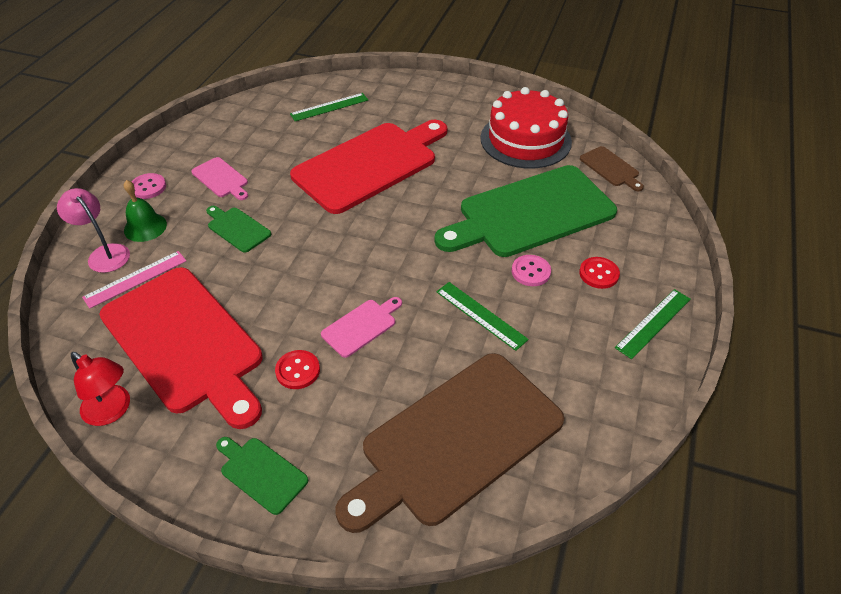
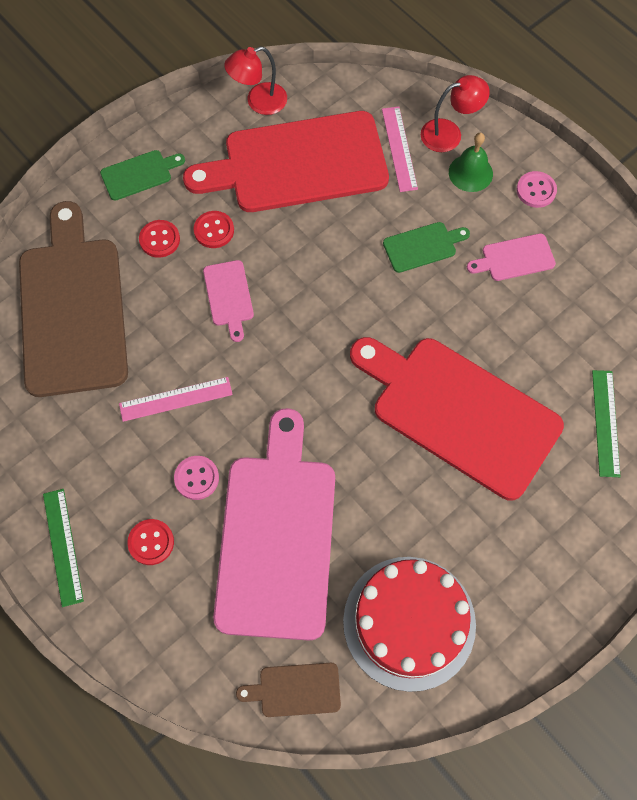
camera: 120 degrees right, 20 degrees up
pink lamp [57,188,130,273] -> red lamp [421,75,490,152]
red cutting board [290,120,447,214] -> red cutting board turned 135 degrees clockwise [350,337,564,501]
green cutting board [434,165,617,257] -> pink cutting board [213,408,335,641]
green ruler [436,282,529,351] -> pink ruler [119,377,233,422]
none -> red button [139,220,180,258]

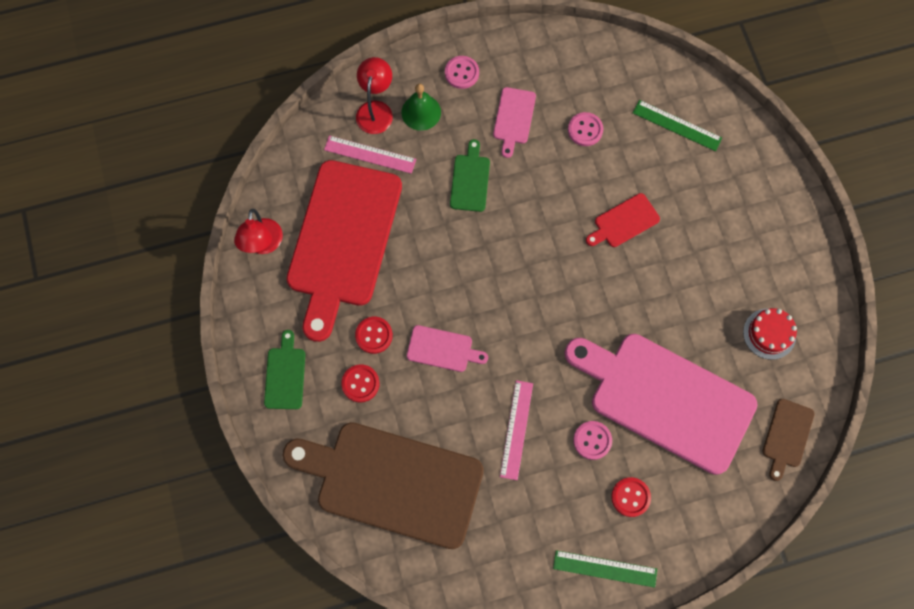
camera: 65 degrees left, 5 degrees up
red cake [343,557,476,692] -> red cake [743,308,797,360], size x0.50
red cutting board [350,337,564,501] -> red cutting board [586,193,660,247], size x0.42
none -> pink button [568,112,603,146]

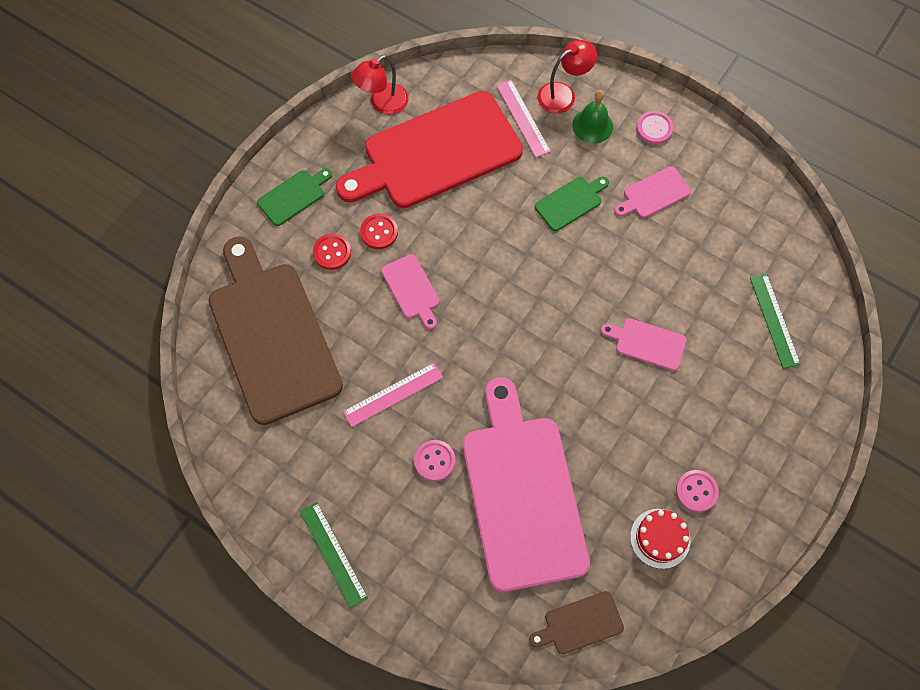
camera: 50 degrees right, 5 degrees down
pink button [568,112,603,146] -> pink button moved to [676,470,719,512]
red cutting board [586,193,660,247] -> pink cutting board [601,318,687,371]
red button [611,477,651,517] -> none

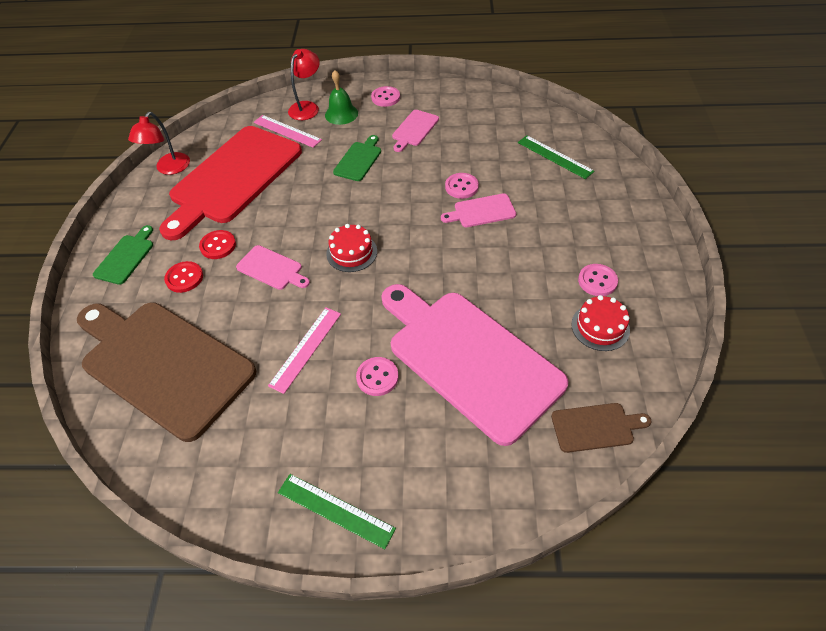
camera: 30 degrees left, 15 degrees down
brown cutting board [529,591,624,654] -> brown cutting board turned 135 degrees counterclockwise [551,403,651,453]
none -> red cake [326,224,377,272]
none -> pink button [445,173,479,199]

